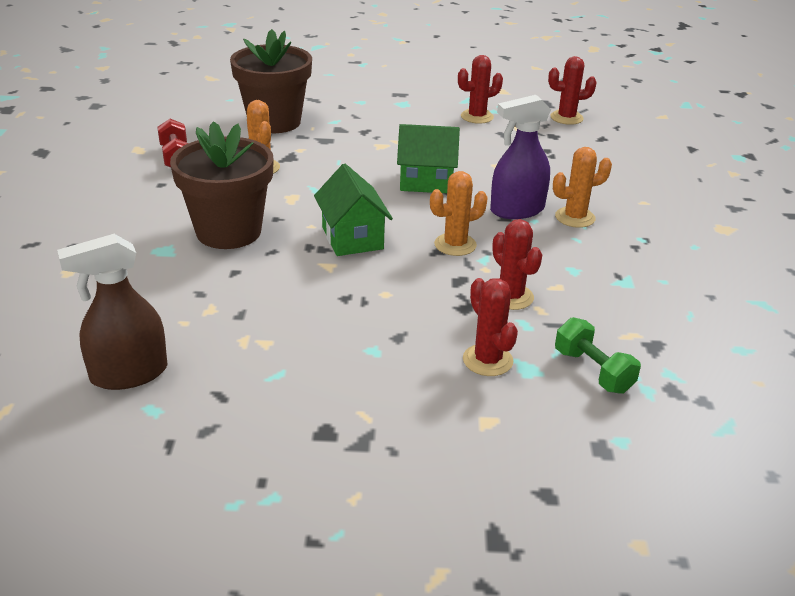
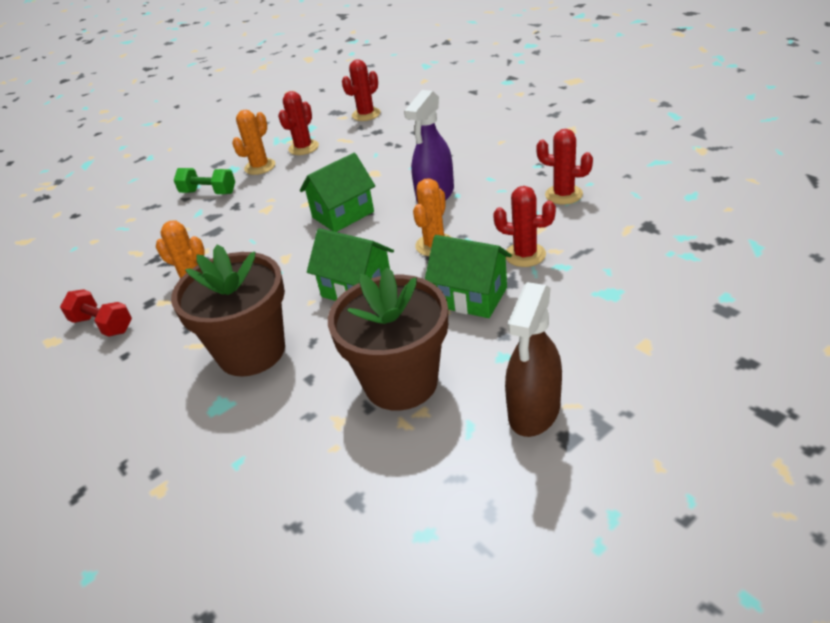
camera: 35 degrees left, 5 degrees up
brown spray bottle [57,234,167,390] -> brown spray bottle moved to [505,282,562,437]
brown flower pot [230,29,312,133] -> brown flower pot moved to [328,267,448,411]
red cactus [463,278,518,376] -> red cactus moved to [536,129,593,205]
orange cactus [553,147,612,228] -> orange cactus moved to [232,110,275,175]
green dumbbell [555,317,641,394] -> green dumbbell moved to [174,168,235,194]
none -> green house [425,235,512,318]

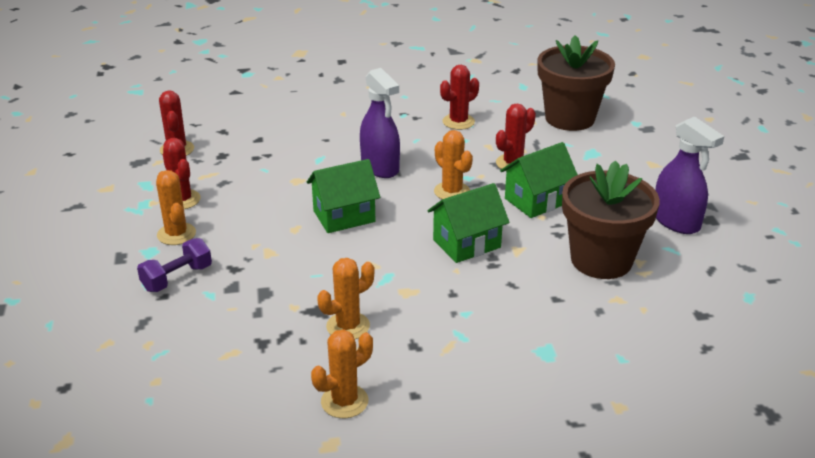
camera: 65 degrees left, 5 degrees down
red dumbbell [60,289,132,337] -> orange cactus [311,329,373,418]
brown flower pot [171,244,285,377] -> brown flower pot moved to [538,35,615,131]
green dumbbell [174,168,235,194] -> purple dumbbell [137,238,212,292]
green house [300,153,375,232] -> green house turned 75 degrees clockwise [307,159,380,233]
brown spray bottle [505,282,562,437] -> purple spray bottle [655,116,724,234]

